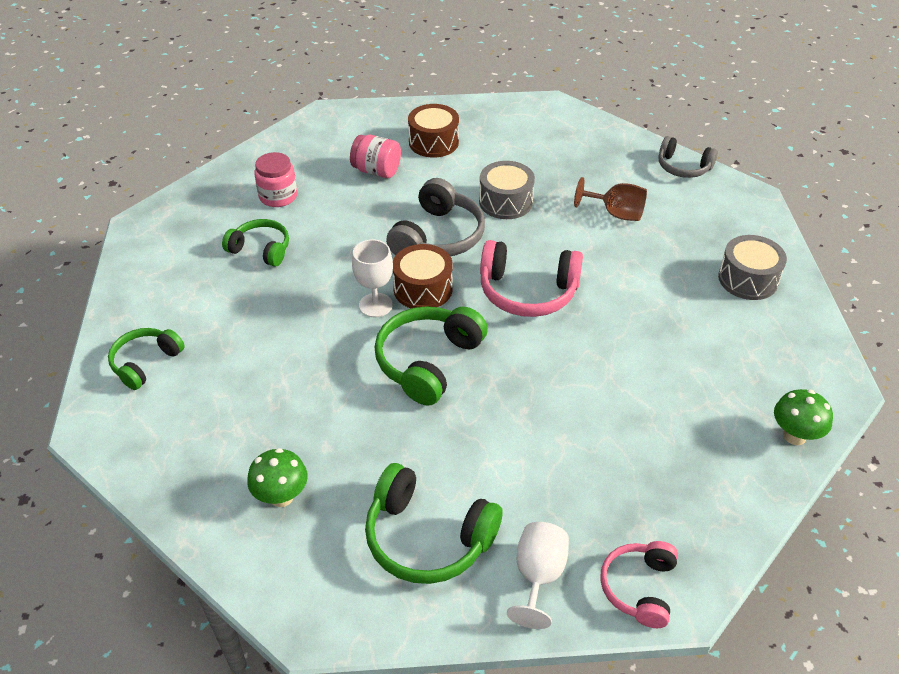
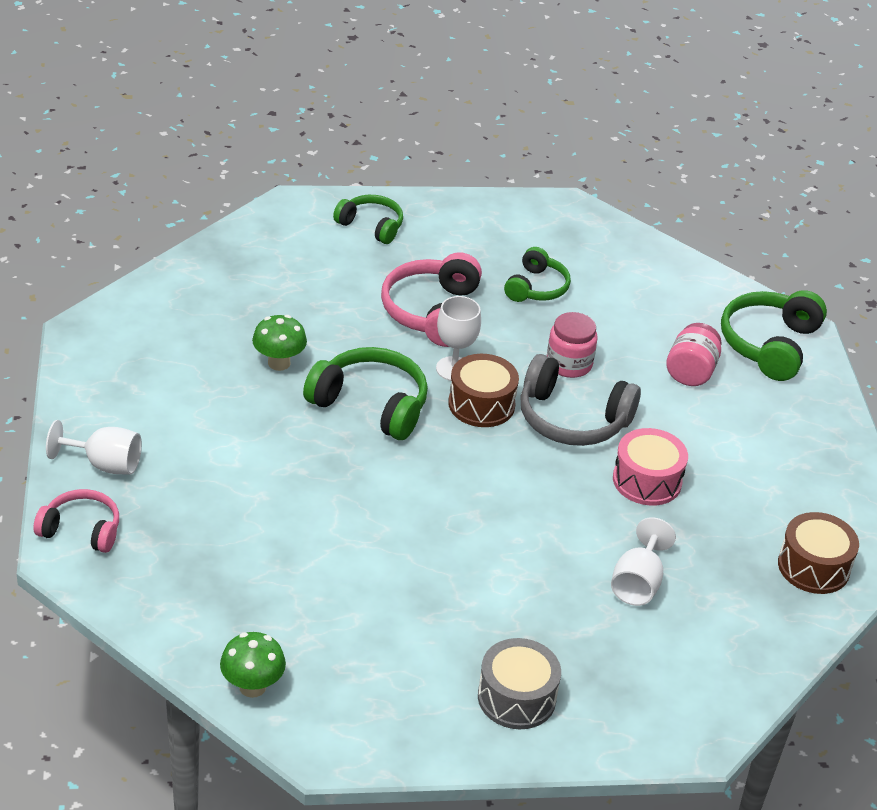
camera: 85 degrees right, 5 degrees down
green mushroom [247,448,308,507] -> green mushroom moved to [252,315,307,371]
pink jar [254,152,297,207] -> pink jar moved to [547,312,597,378]
green headphones [365,463,503,584] -> green headphones moved to [721,290,827,381]
brown drum [408,104,459,158] -> brown drum moved to [778,512,859,594]
grey drum [479,161,535,219] -> pink drum [613,428,688,506]
pink headphones [480,240,583,317] -> pink headphones moved to [381,252,482,347]
brown goblet [574,177,647,221] -> white goblet [611,517,676,606]
grey headphones [658,136,718,178] -> none

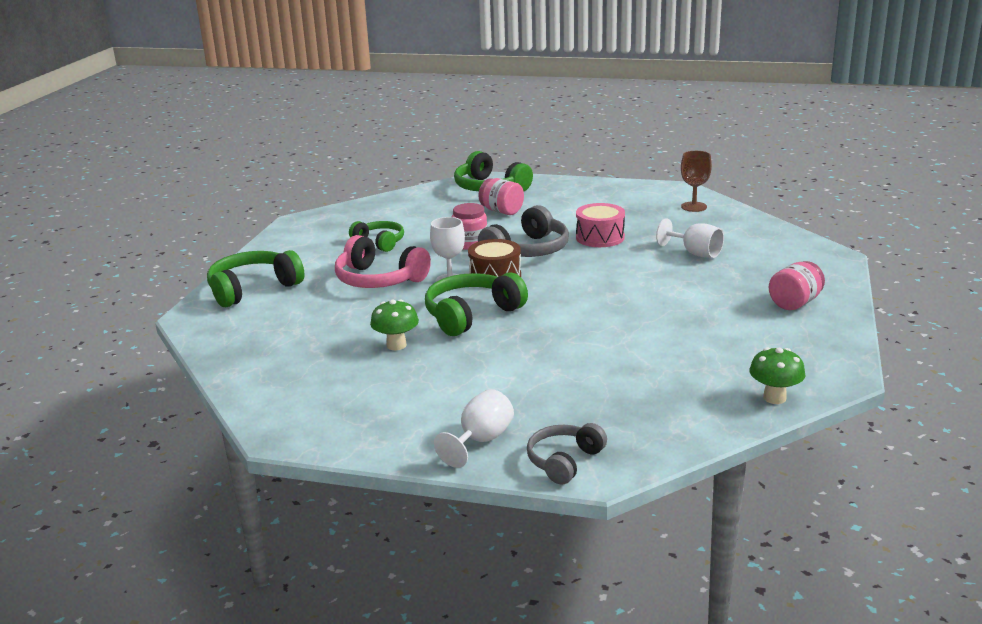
camera: 65 degrees left, 15 degrees down
pink headphones [34,489,119,553] -> grey headphones [527,423,607,484]
green headphones [333,195,403,244] -> green headphones [207,250,304,307], size x1.58
grey drum [478,638,561,729] -> pink jar [769,261,825,310]
brown drum [778,512,859,594] -> brown goblet [681,151,712,212]

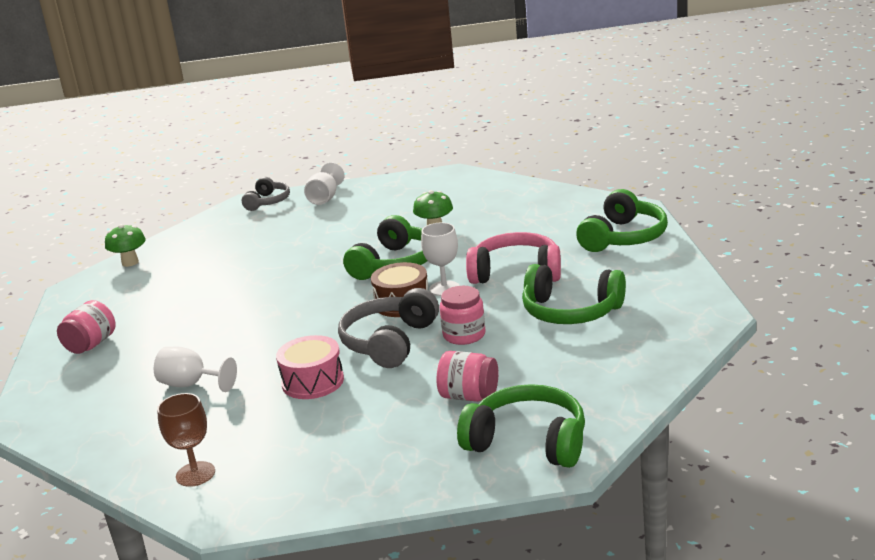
camera: 160 degrees right, 0 degrees up
green headphones [349,221,404,252] -> green headphones [522,264,626,324], size x1.58

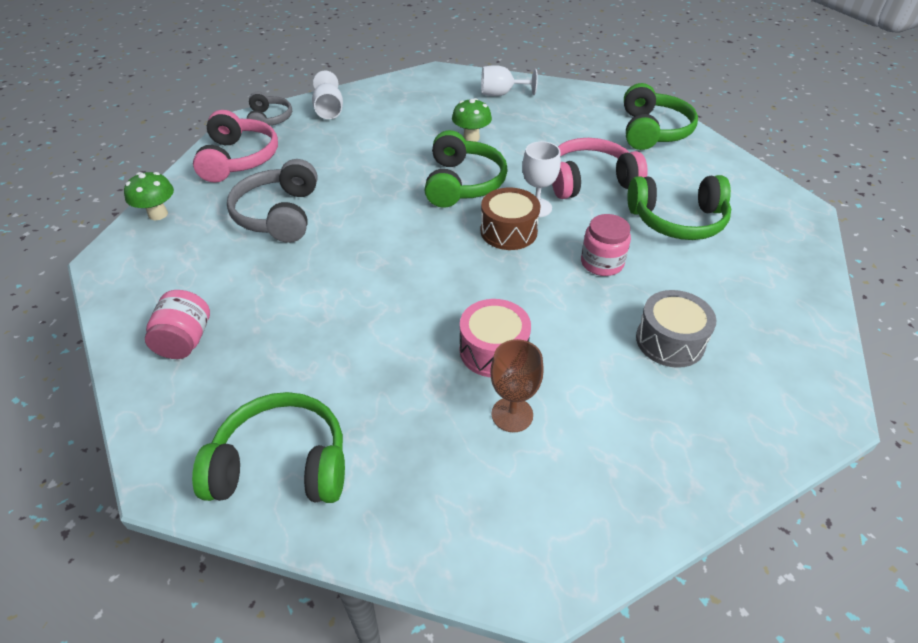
camera: 25 degrees left, 20 degrees up
white goblet [154,347,237,392] -> white goblet moved to [481,65,538,96]
brown goblet [157,393,215,487] -> brown goblet moved to [490,339,544,432]
grey headphones [338,288,439,368] -> grey headphones moved to [227,159,318,243]
pink jar [437,351,498,402] -> grey drum [636,290,716,368]
green headphones [457,384,585,468] -> green headphones moved to [192,392,345,503]
none -> pink headphones [193,110,278,182]

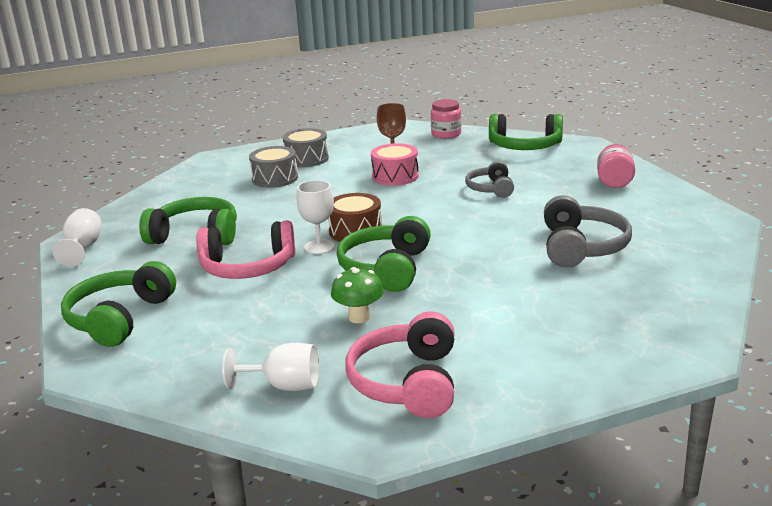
camera: 170 degrees left, 20 degrees down
green mushroom [124,172,174,220] -> none
pink headphones [193,110,278,182] -> pink headphones moved to [345,311,455,418]
grey headphones [247,91,292,126] -> grey headphones moved to [465,161,514,198]
white goblet [312,71,343,119] -> white goblet moved to [52,208,102,267]
pink jar [581,214,631,276] -> pink jar moved to [431,99,461,139]
none -> grey drum [283,128,329,167]

